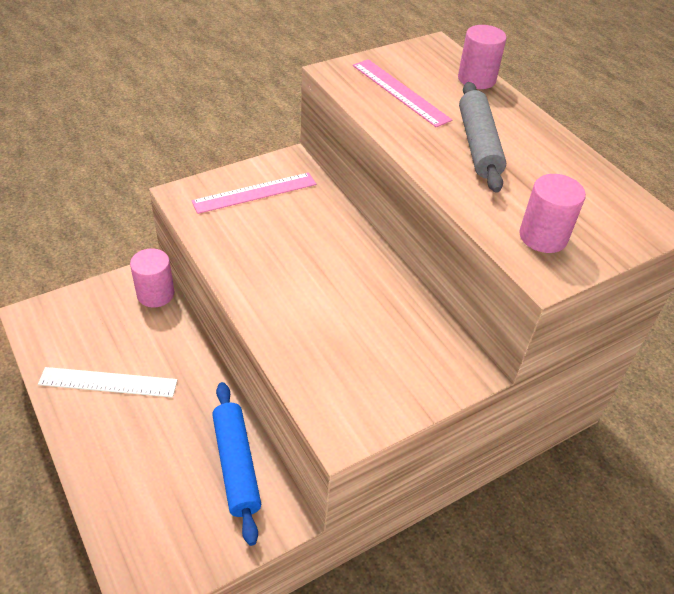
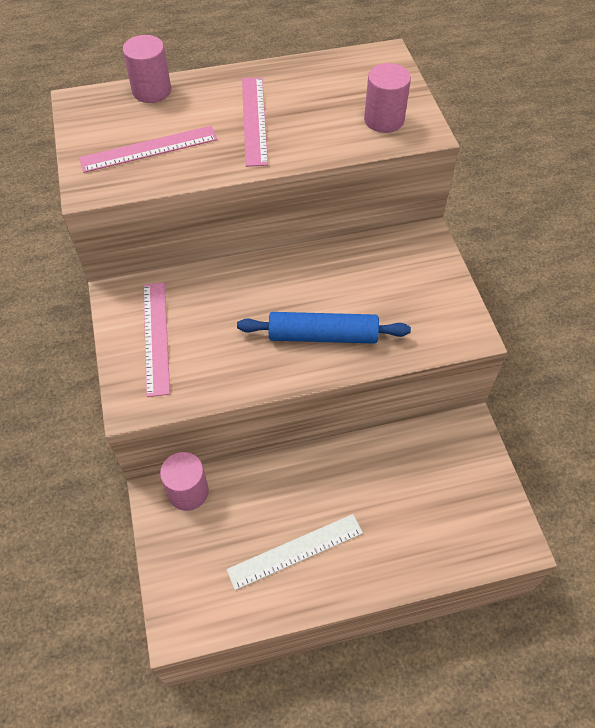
camera: 70 degrees left, 10 degrees up
white ruler [38,367,178,397] -> white ruler turned 45 degrees clockwise [226,514,363,590]
blue rolling pin [212,382,261,546] -> blue rolling pin moved to [237,312,411,344]
grey rolling pin [459,82,506,193] -> pink ruler [242,77,268,167]

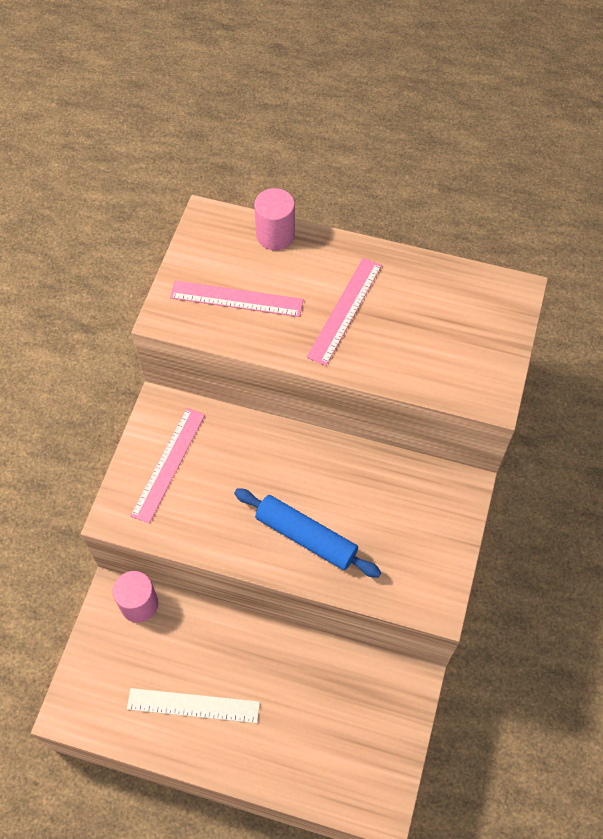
camera: 30 degrees right, 5 degrees up
pink cylinder [364,63,411,133] -> none

